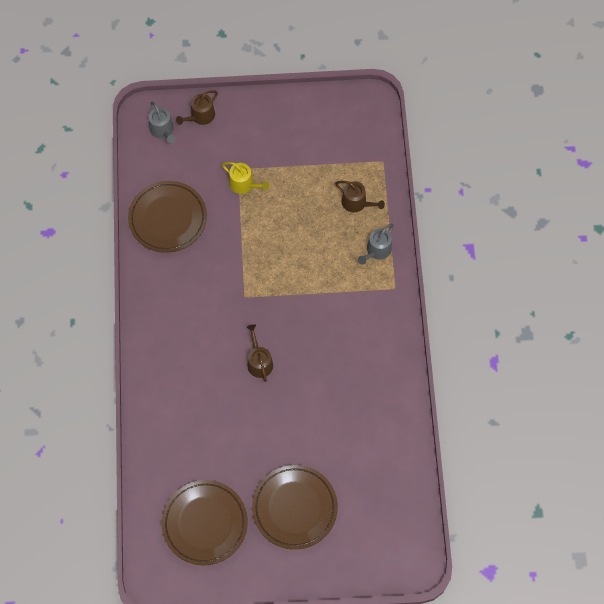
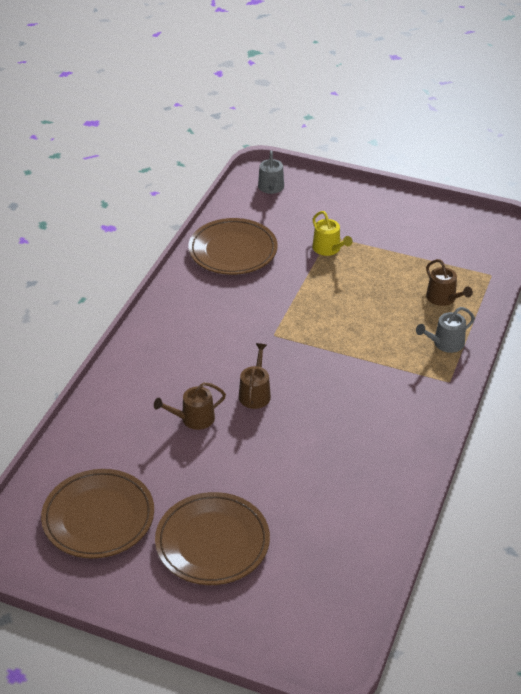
camera: 25 degrees right, 25 degrees down
brown watering can [176,90,218,125] -> brown watering can moved to [154,382,226,430]

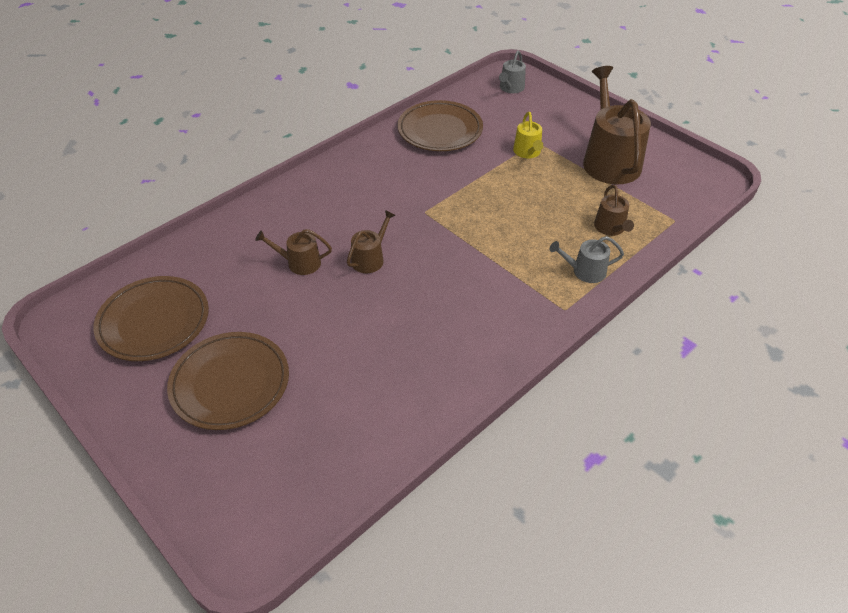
camera: 25 degrees right, 5 degrees up
none -> brown watering can [583,66,651,184]

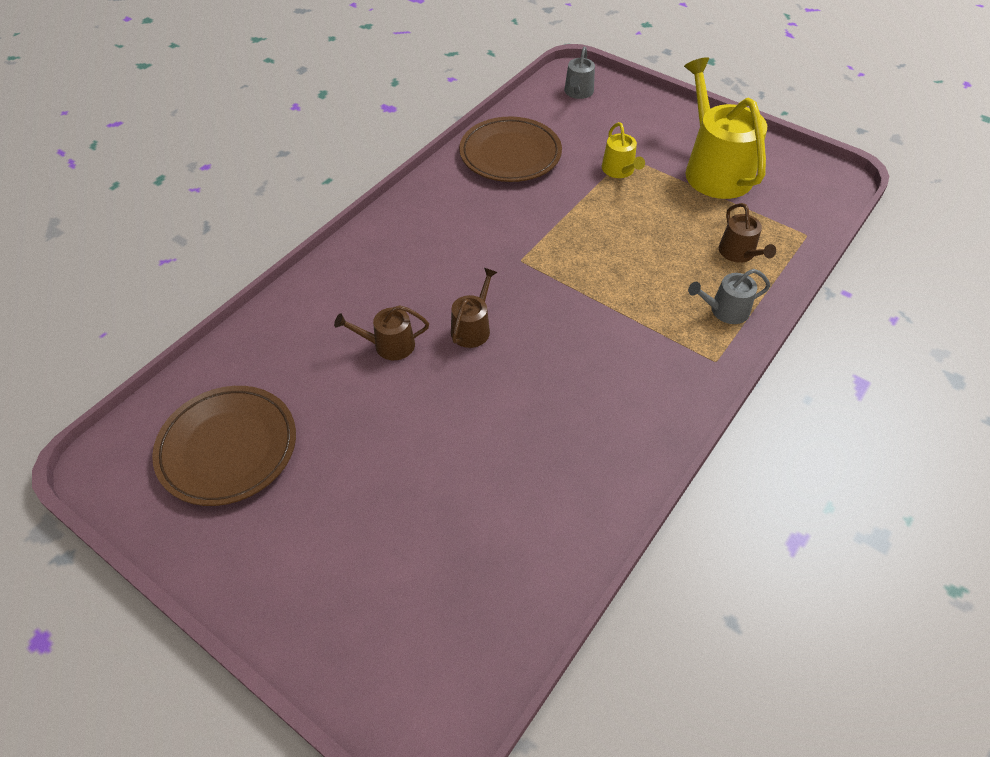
camera: 10 degrees left, 5 degrees up
brown plate [167,332,289,430] -> none
brown watering can [583,66,651,184] -> yellow watering can [684,57,767,199]

